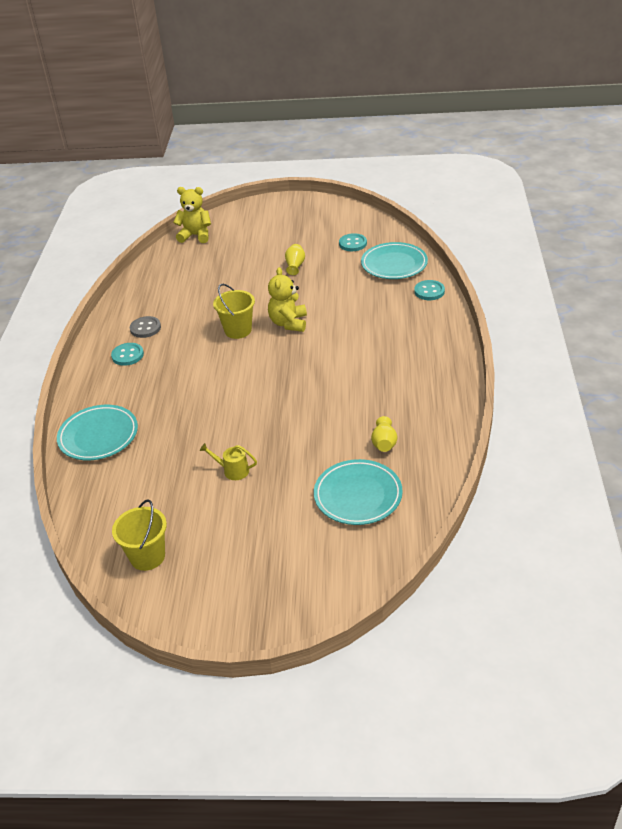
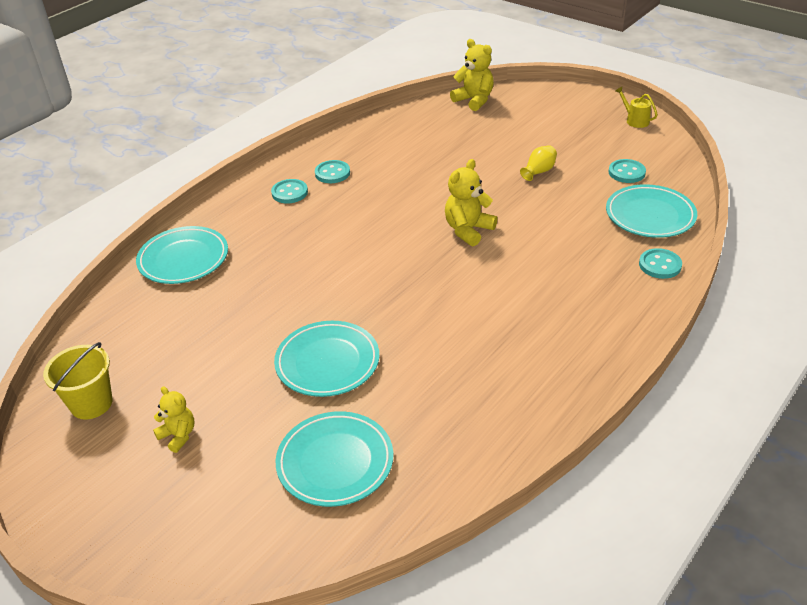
camera: 35 degrees right, 0 degrees up
grey button [130,316,161,338] -> turquoise button [315,160,350,183]
yellow watering can [200,443,257,480] -> yellow watering can moved to [616,87,658,128]
yellow bucket [213,284,255,339] -> none
yellow vase [371,416,397,452] -> none
none -> yellow teddy bear [153,386,194,453]
none -> turquoise plate [274,321,379,397]

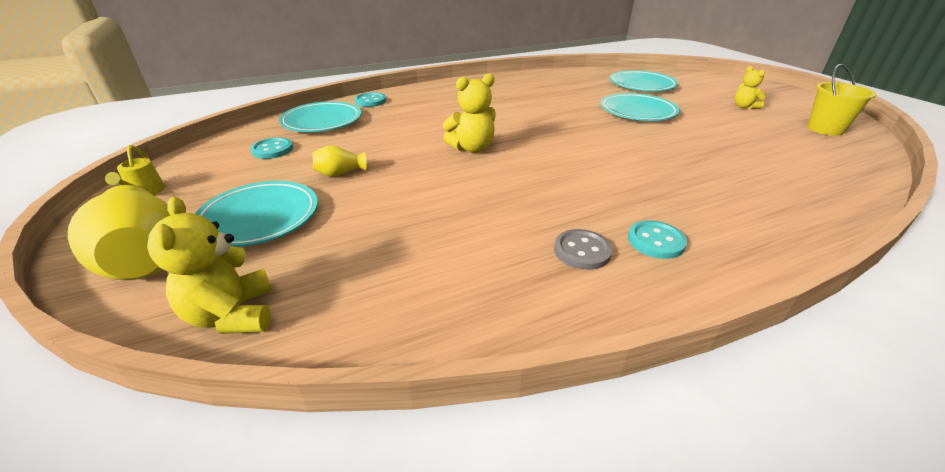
camera: 155 degrees left, 5 degrees down
turquoise plate [136,226,228,284] -> turquoise plate moved to [195,181,318,247]
turquoise button [315,160,350,183] -> grey button [554,229,613,270]
none -> yellow vase [68,185,170,280]

